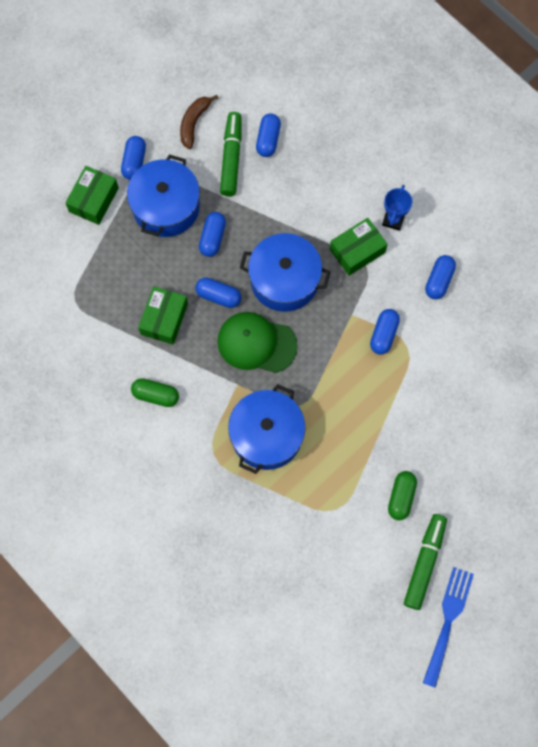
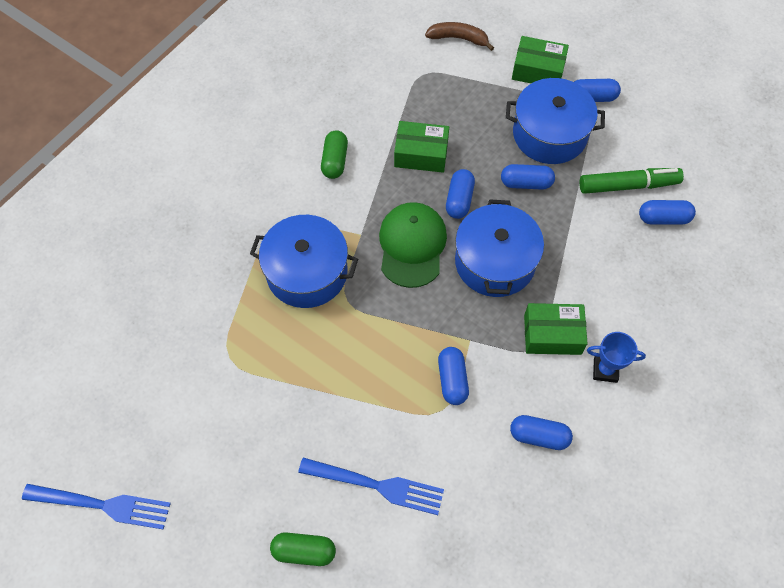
camera: 80 degrees right, 10 degrees down
brown banana [180,95,218,149] -> brown banana moved to [425,22,494,51]
green box [330,218,388,276] -> green box turned 45 degrees counterclockwise [524,303,588,355]
blue capsule [370,309,400,355] -> blue capsule turned 75 degrees clockwise [438,347,469,405]
green capsule [388,471,417,520] -> green capsule moved to [270,532,336,566]
green marker [404,514,447,610] -> none
none -> blue fork [298,458,444,515]

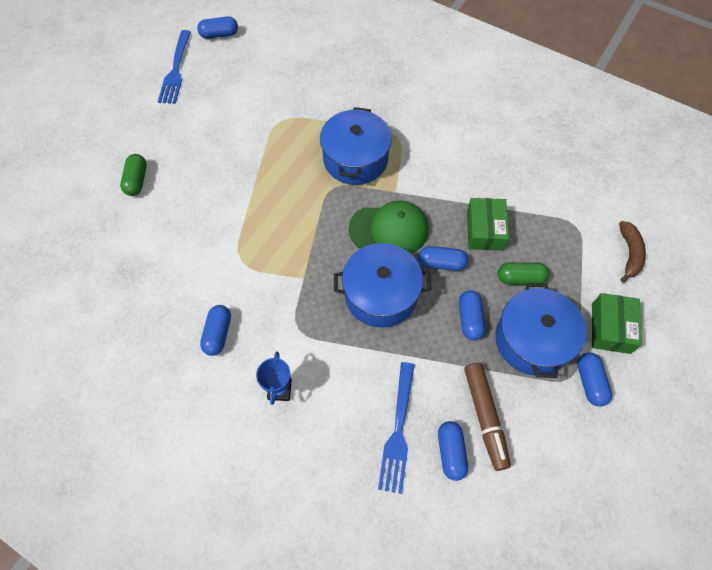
camera: 85 degrees right, 0 degrees up
blue fork [298,458,444,515] -> blue fork moved to [378,362,415,494]
green capsule [321,130,348,179] -> green capsule moved to [498,262,549,285]
blue capsule [438,347,469,405] -> blue capsule moved to [197,16,238,39]
green box [524,303,588,355] -> none
green marker [579,168,684,194] -> brown marker [464,363,511,471]

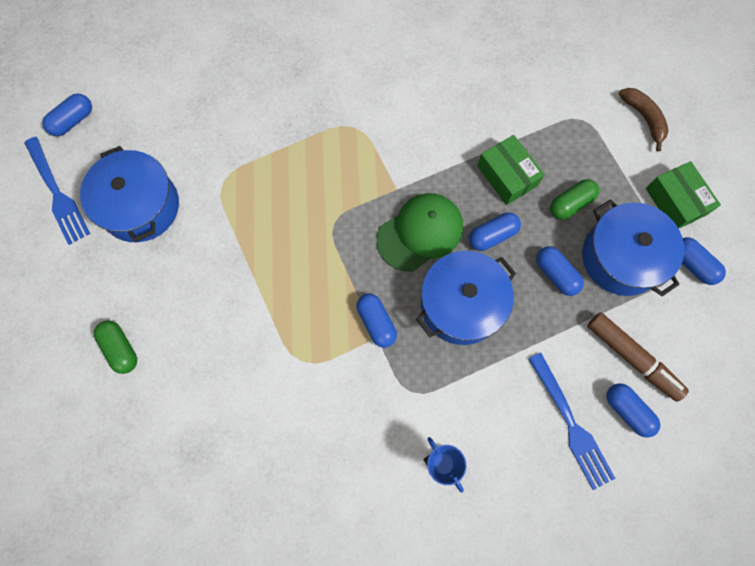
camera: 35 degrees left, 10 degrees up
blue capsule [200,305,231,356] -> blue capsule moved to [356,294,397,348]
blue pot [320,107,392,185] -> blue pot moved to [80,146,179,242]

